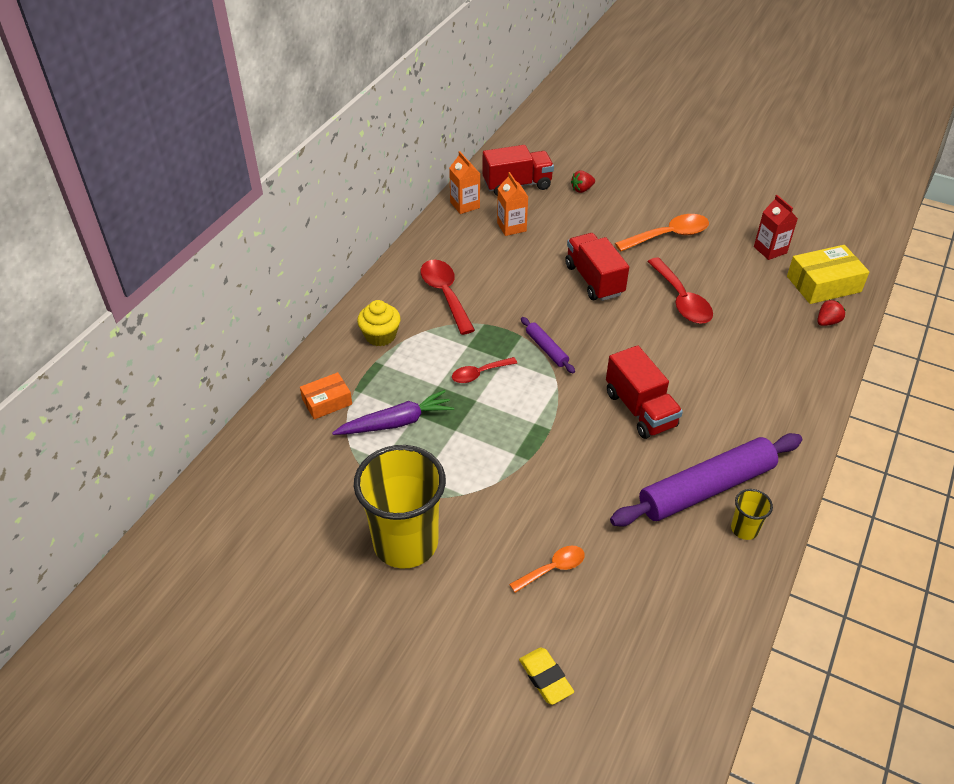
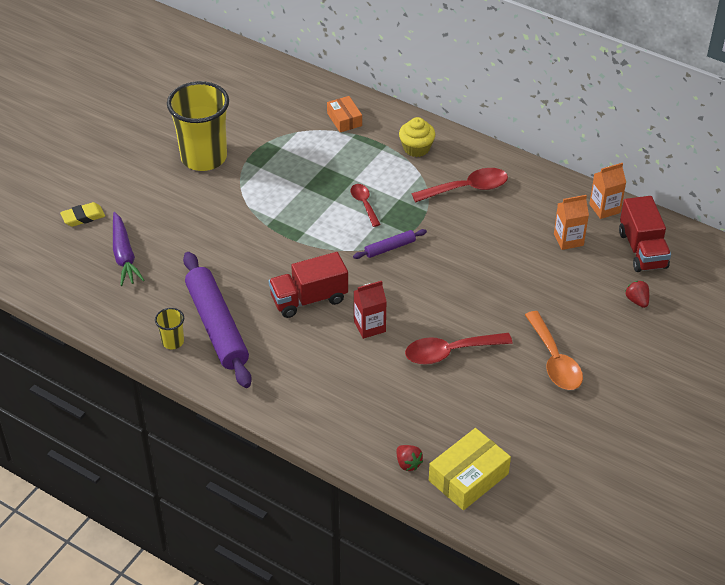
camera: 95 degrees right, 0 degrees up
purple carrot [332,390,454,435] -> purple carrot moved to [113,212,145,286]
orange spoon [509,546,585,593] -> none
red truck [565,233,629,301] -> none
red carton [754,195,798,260] -> red carton moved to [354,281,387,339]
yellow box [787,245,869,304] -> yellow box turned 60 degrees clockwise [429,428,511,510]

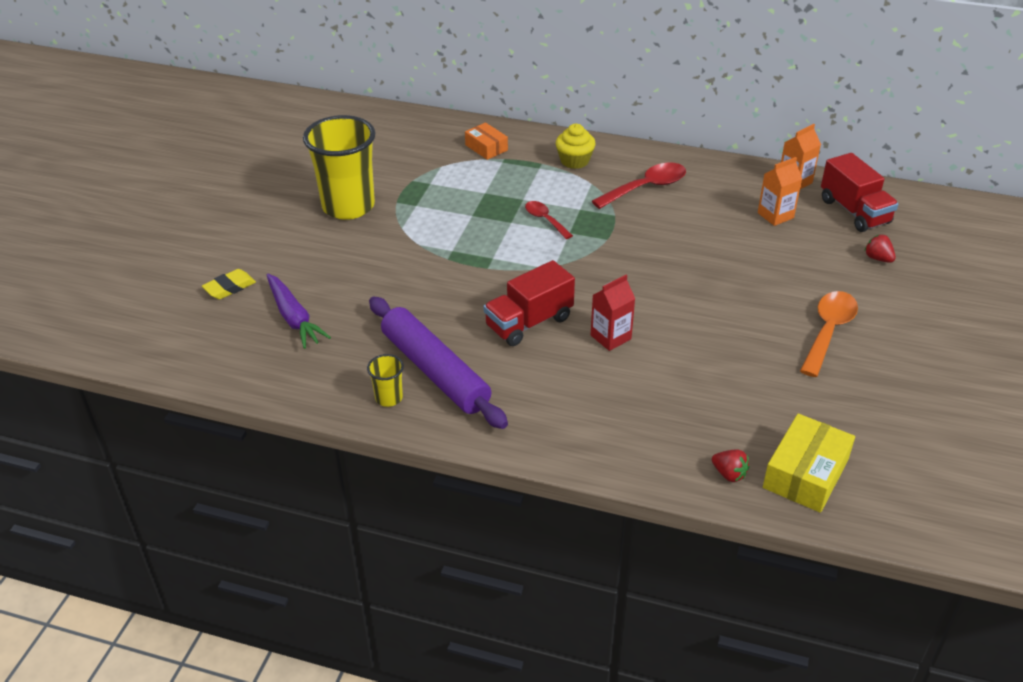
camera: 15 degrees left, 5 degrees down
purple rolling pin [353,229,427,259] -> none
red spoon [405,333,513,364] -> none
orange spoon [525,311,583,390] -> orange spoon turned 120 degrees counterclockwise [800,291,858,377]

